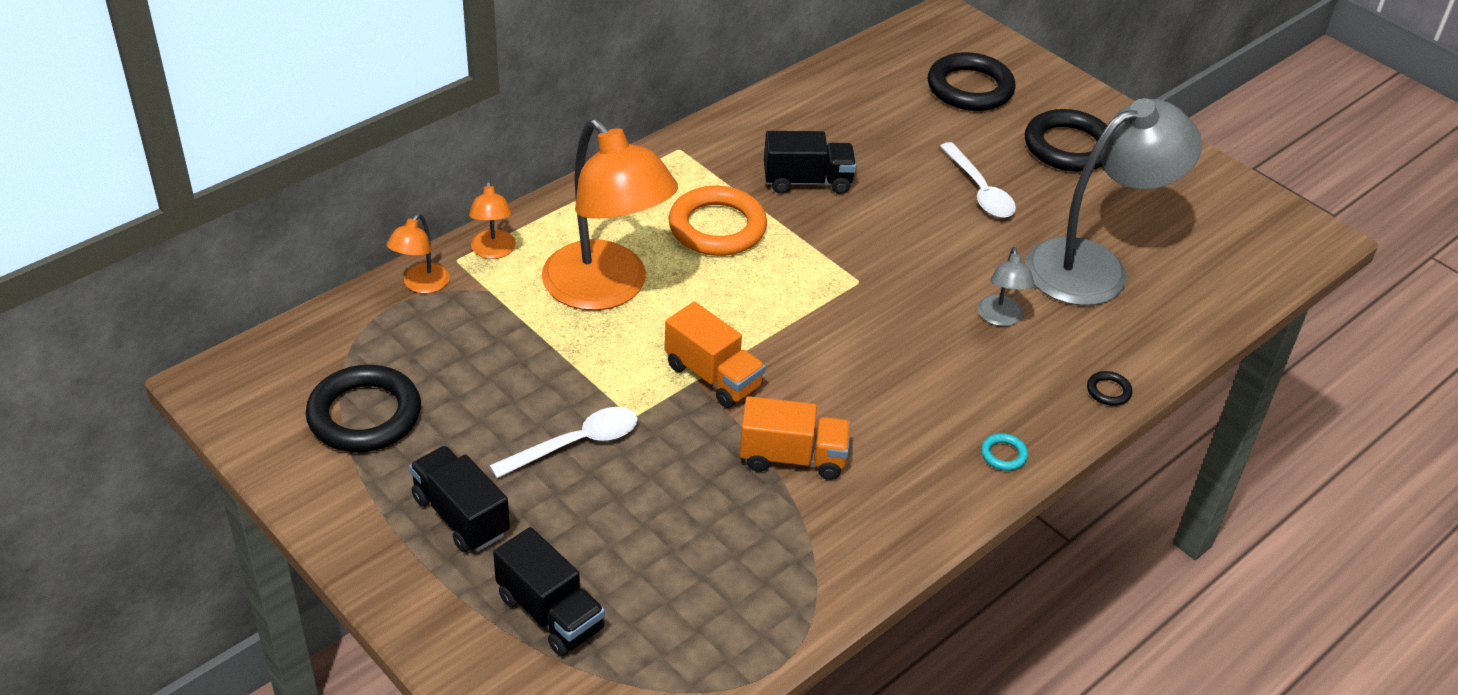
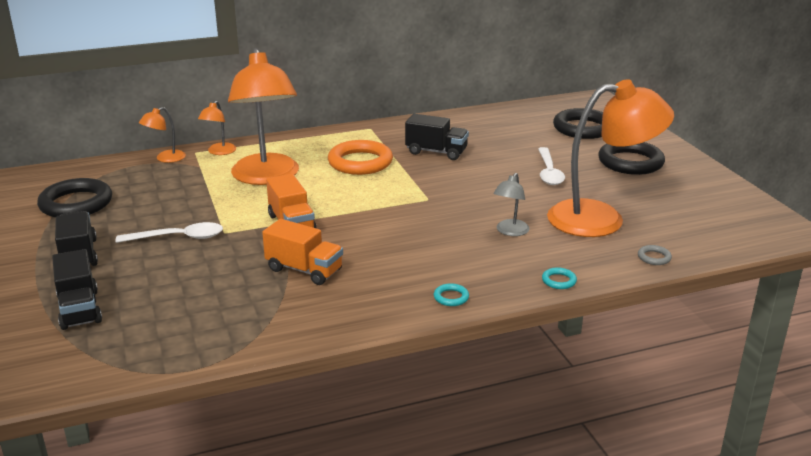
camera: 25 degrees right, 15 degrees down
grey lamp [1025,98,1202,306] -> orange lamp [547,79,674,237]
black ring [1087,371,1132,406] -> turquoise ring [542,267,577,289]
none -> grey ring [638,245,672,265]

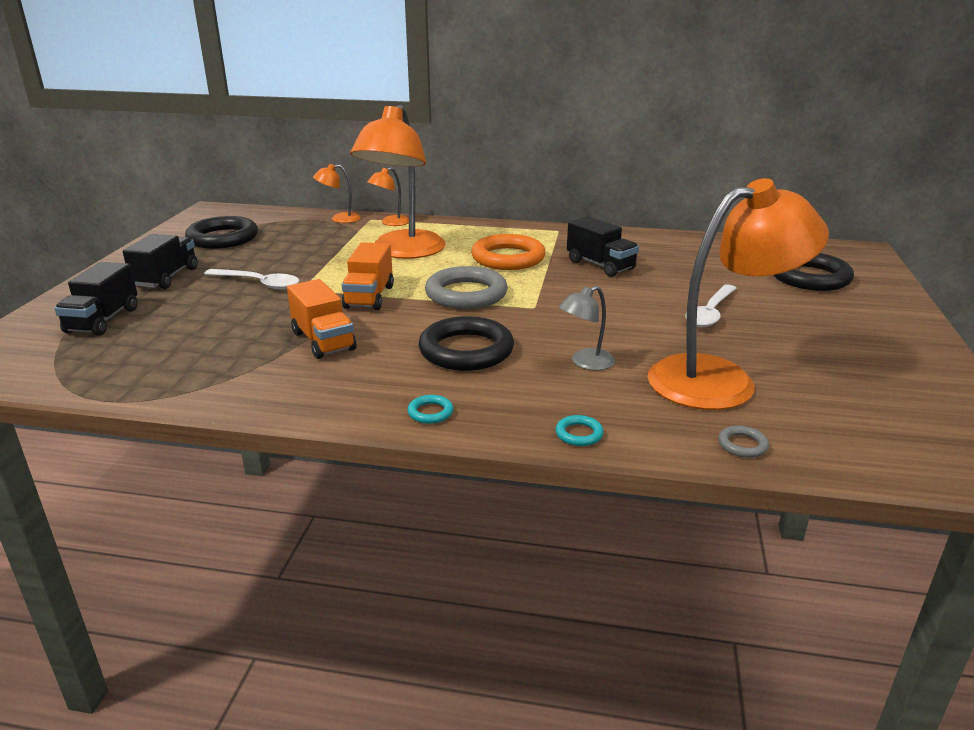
camera: 30 degrees right, 0 degrees up
orange lamp [547,79,674,237] -> orange lamp turned 45 degrees counterclockwise [647,178,829,410]
black ring [598,142,665,175] -> black ring moved to [418,316,514,371]
none -> grey ring [425,266,508,309]

